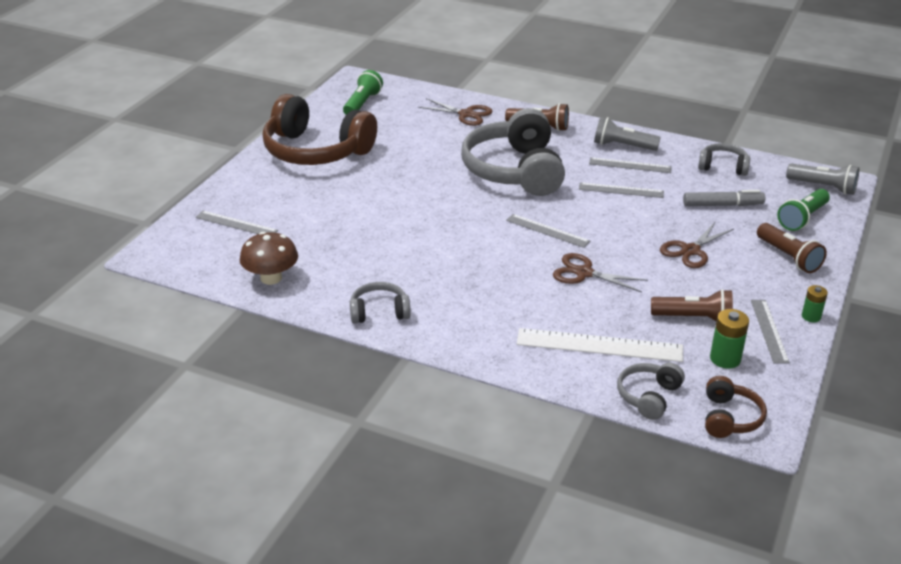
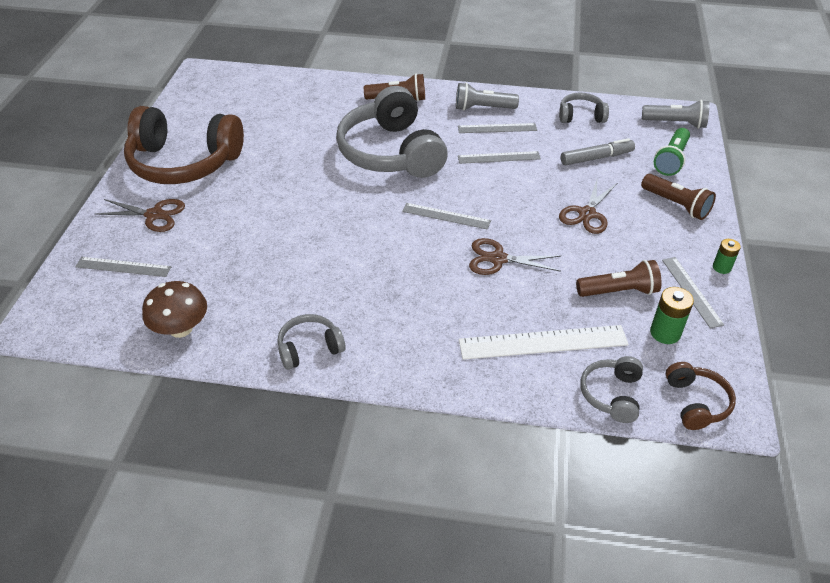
camera: 15 degrees left, 10 degrees up
green flashlight [343,70,383,115] -> none
brown scissors [418,98,492,126] -> brown scissors moved to [95,199,185,232]

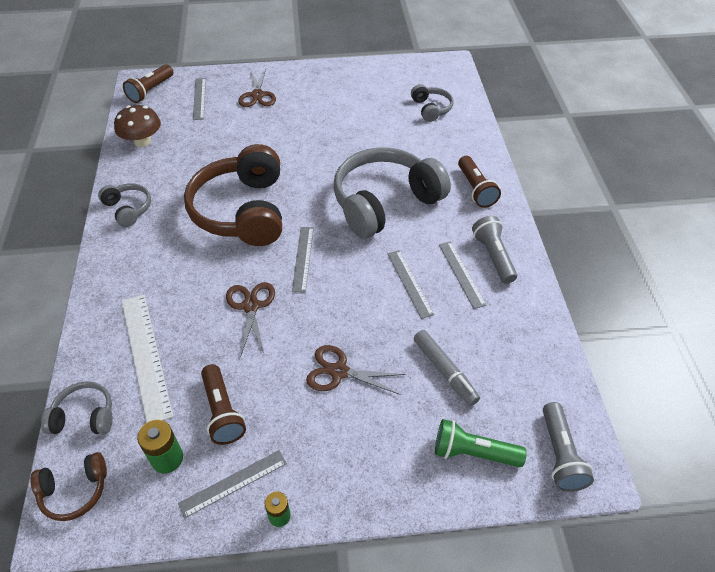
camera: 75 degrees right, 5 degrees up
brown headphones [124,106,244,184] -> brown headphones moved to [184,144,282,246]
grey headphones [559,93,609,123] -> grey headphones moved to [411,84,454,122]
brown flashlight [641,174,716,220] -> brown flashlight moved to [123,64,173,103]

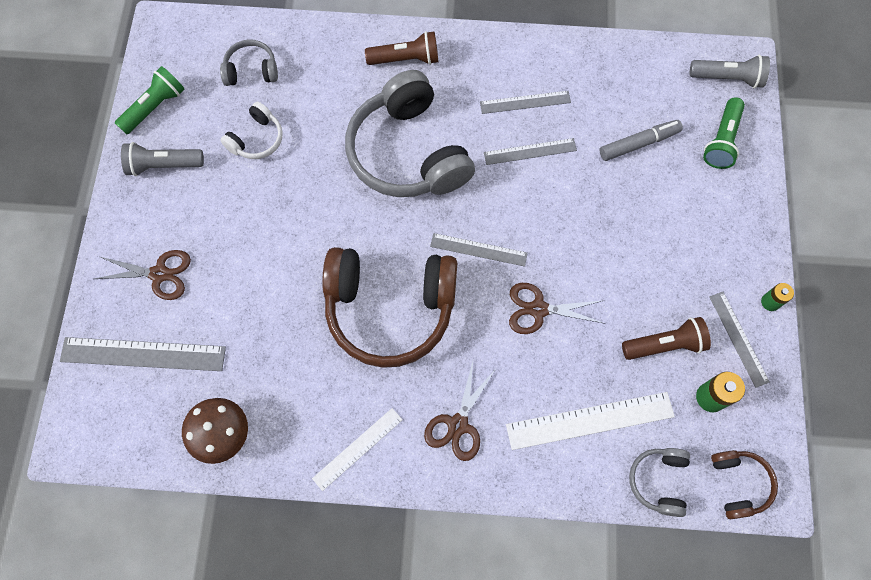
camera: 80 degrees left, 20 degrees up
grey headphones [98,183,151,227] -> white ruler [312,408,403,491]
brown flashlight [123,64,173,103] -> none
grey ruler [193,78,206,120] -> grey ruler [60,337,226,371], size x1.61
brown scissors [306,345,406,395] -> brown scissors moved to [424,362,496,461]
grey flashlight [472,216,517,284] -> grey flashlight moved to [121,142,204,176]
none -> green flashlight [115,66,184,134]
none -> white headphones [220,102,283,159]

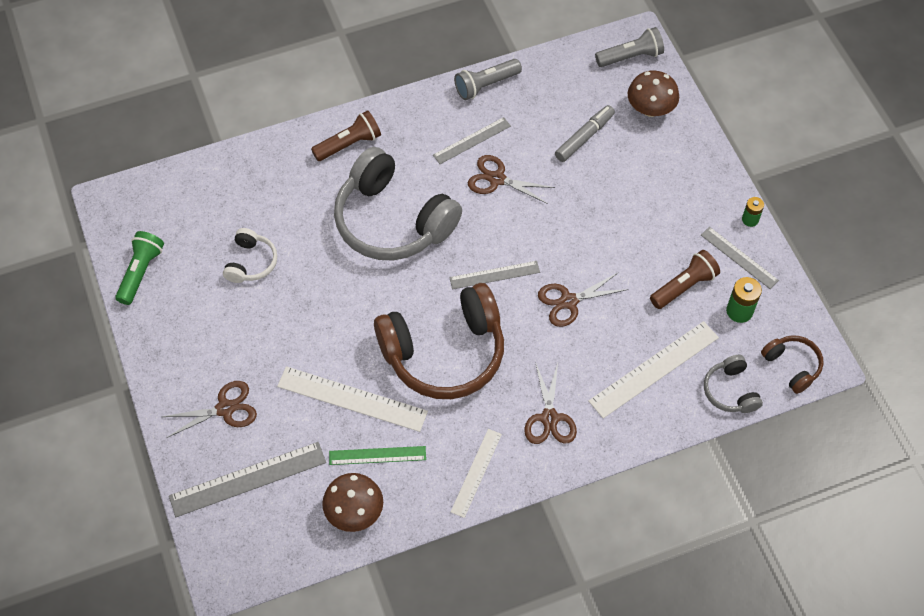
camera: 25 degrees left, 10 degrees down
grey flashlight [121,142,204,176] -> grey flashlight moved to [454,59,522,100]
grey headphones [220,40,278,86] -> none
grey ruler [484,138,577,165] -> brown scissors [468,155,555,204]
green flashlight [703,97,745,169] -> brown mushroom [628,71,679,117]
none -> white ruler [277,366,428,432]
none -> green ruler [329,446,426,465]

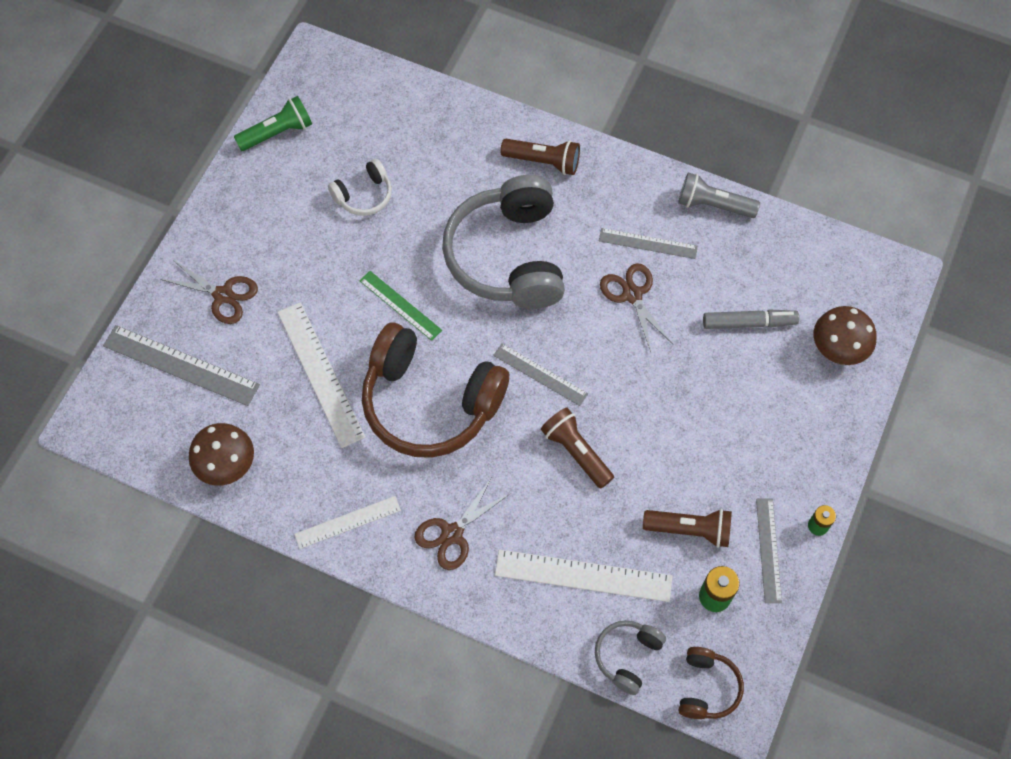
camera: 45 degrees right, 5 degrees up
green ruler [329,446,426,465] -> green ruler moved to [359,271,442,341]
brown scissors [538,272,629,327] -> brown flashlight [541,407,614,489]
grey flashlight [595,27,664,67] -> none

